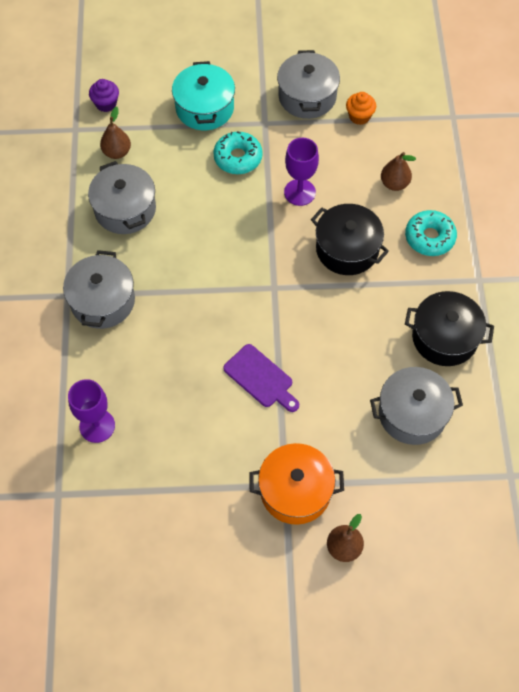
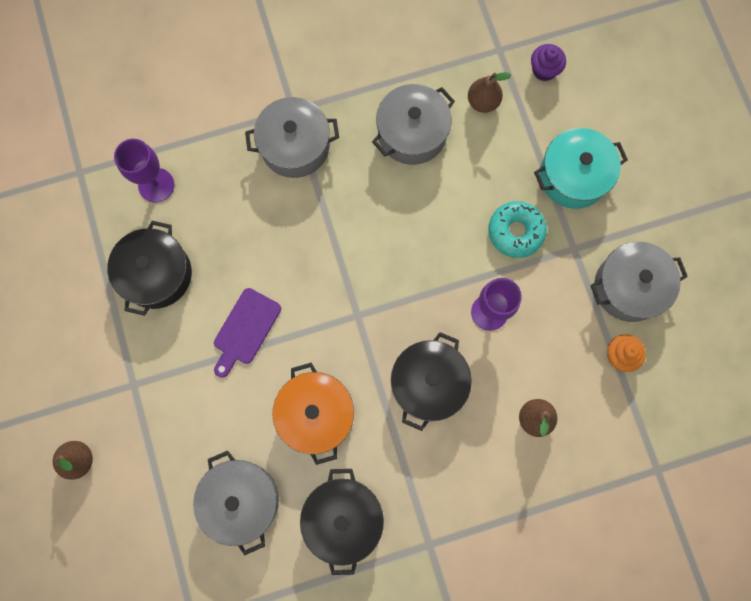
camera: 75 degrees right, 15 degrees up
orange pot [249,443,344,525] -> orange pot moved to [273,363,354,465]
turquoise donut [405,210,457,256] -> none
none -> black pot [107,221,192,316]

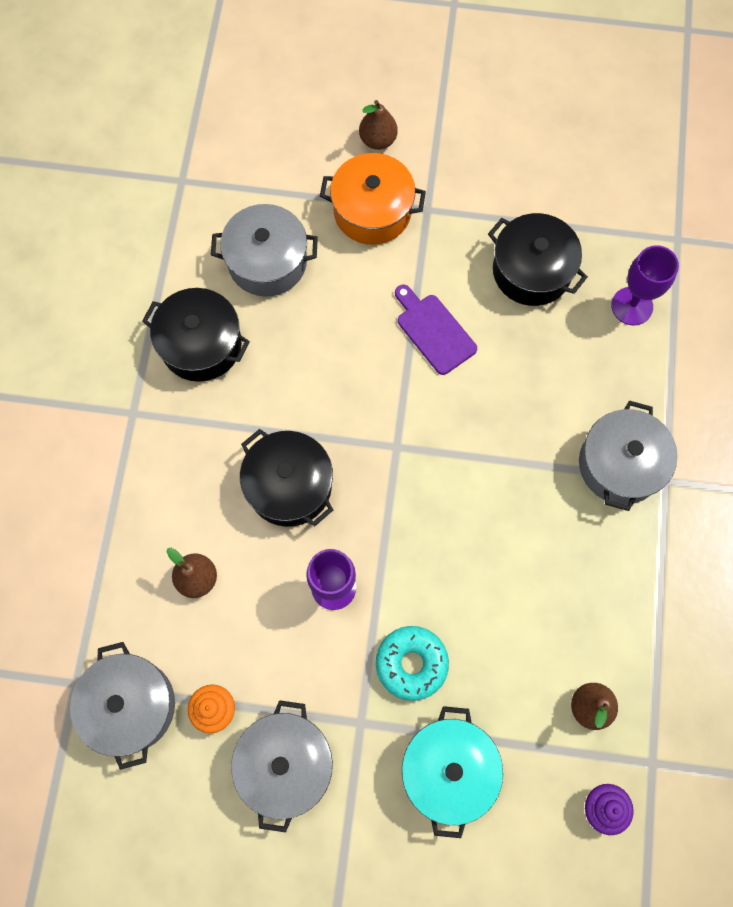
camera: 115 degrees right, 5 degrees down
orange pot [273,363,354,465] -> orange pot moved to [320,153,426,245]
grey pot [372,84,455,165] -> grey pot moved to [70,642,175,770]

